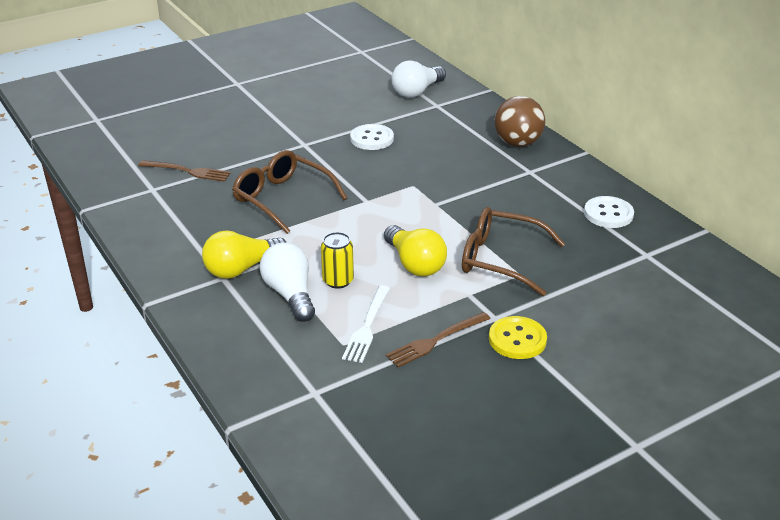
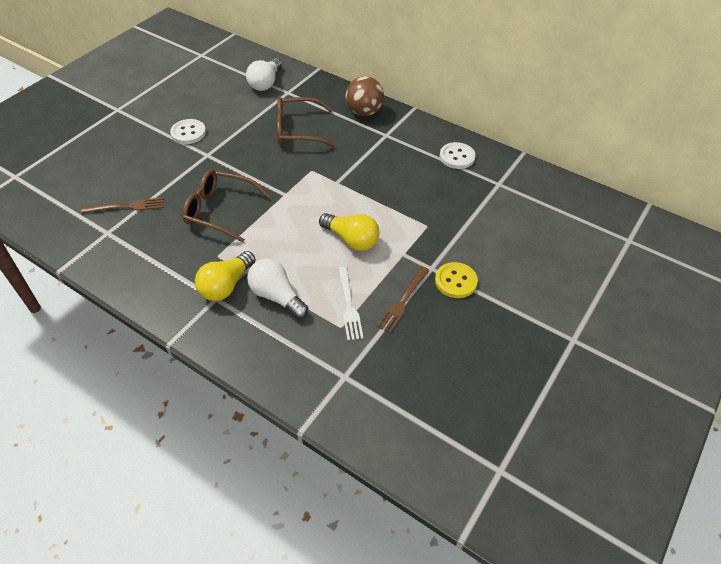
camera: 25 degrees left, 15 degrees up
yellow can [321,232,354,289] -> none
white button [350,124,394,150] -> white button moved to [170,119,206,144]
brown glasses [462,207,565,296] -> brown glasses moved to [277,97,336,147]

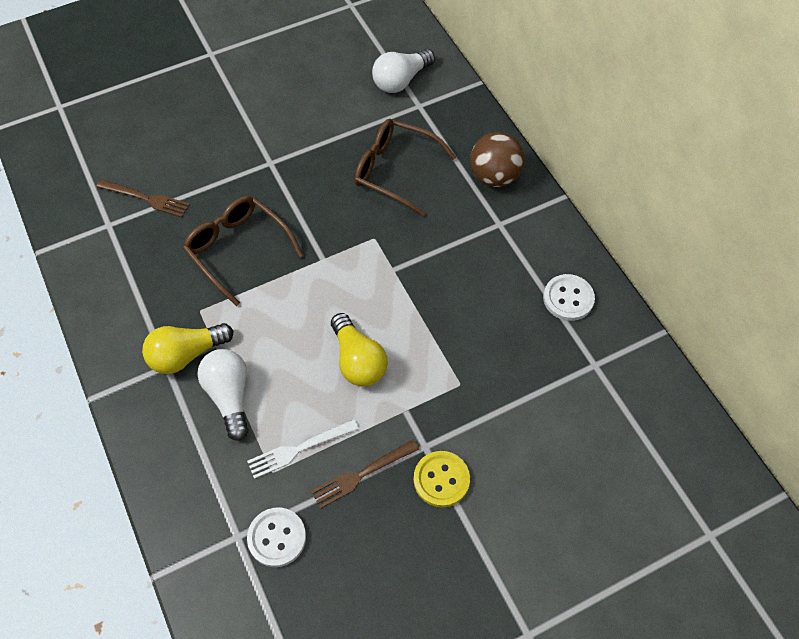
camera: 30 degrees right, 10 degrees up
white button [170,119,206,144] -> white button moved to [247,507,306,567]
white fork [338,267,364,340] -> white fork turned 45 degrees clockwise [247,419,359,479]

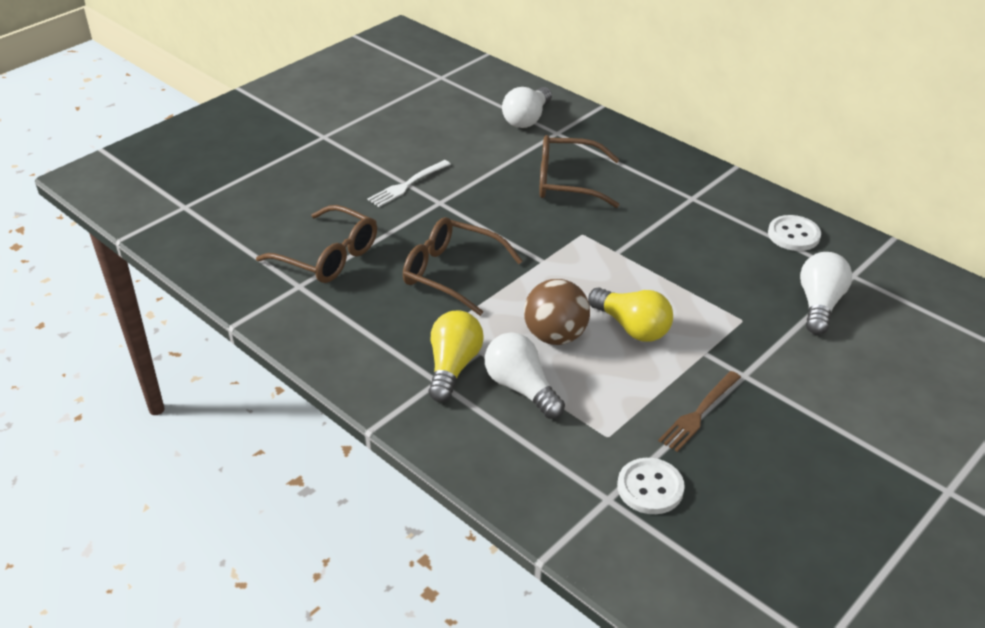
camera: 20 degrees left, 20 degrees down
brown fork [96,179,190,217] -> brown glasses [256,205,377,283]
yellow light bulb [142,323,233,374] -> yellow light bulb turned 150 degrees clockwise [429,310,484,402]
white fork [247,419,359,479] -> white fork moved to [368,160,451,207]
yellow button [414,451,470,507] -> none
brown ball [470,132,525,187] -> brown ball moved to [524,279,590,345]
none -> white light bulb [800,252,852,335]

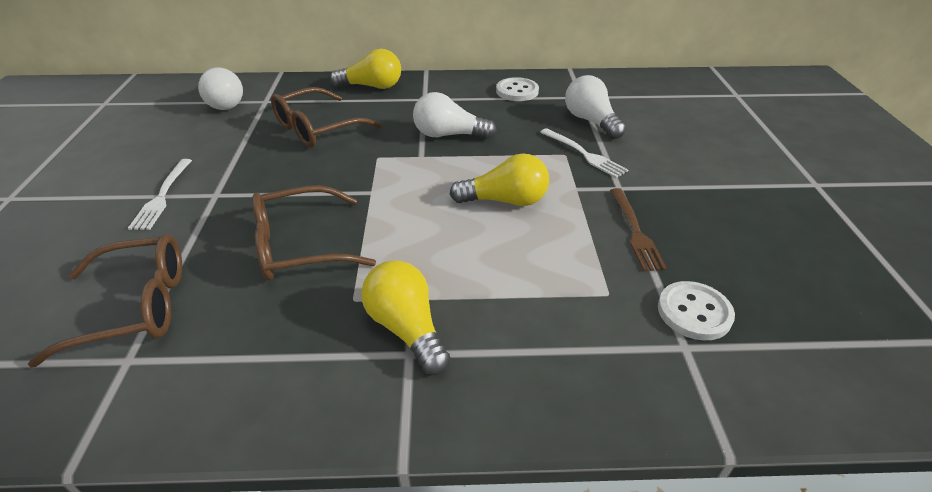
camera: 45 degrees left, 0 degrees up
white light bulb [485,332,565,419] -> white light bulb moved to [413,92,497,139]
brown ball [524,279,590,345] -> none
none -> yellow light bulb [330,49,401,89]
none -> white fork [540,128,628,178]

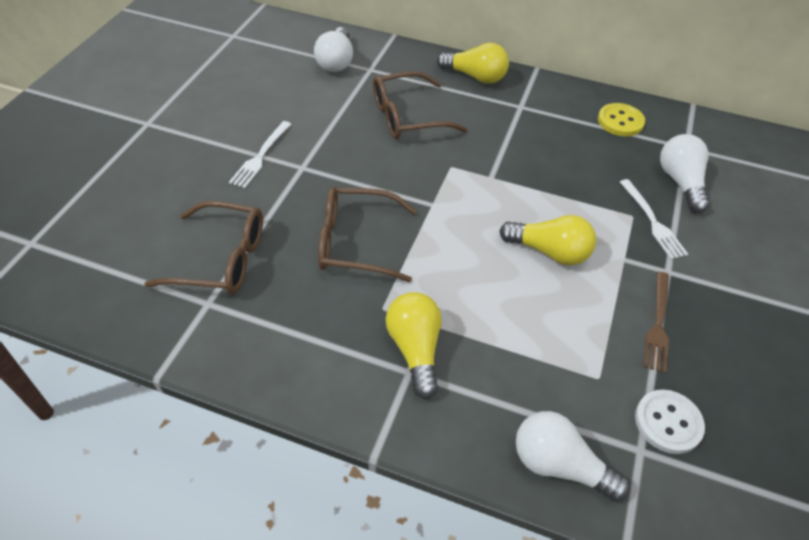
camera: 20 degrees right, 10 degrees up
white light bulb [413,92,497,139] -> white light bulb moved to [516,411,630,502]
white button [496,77,539,101] -> yellow button [598,103,645,136]

